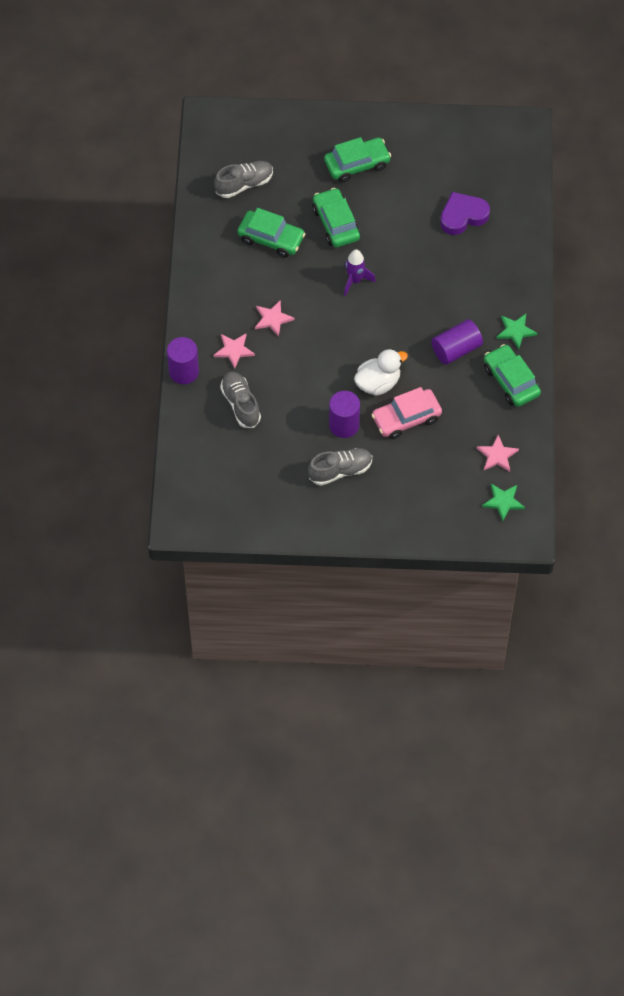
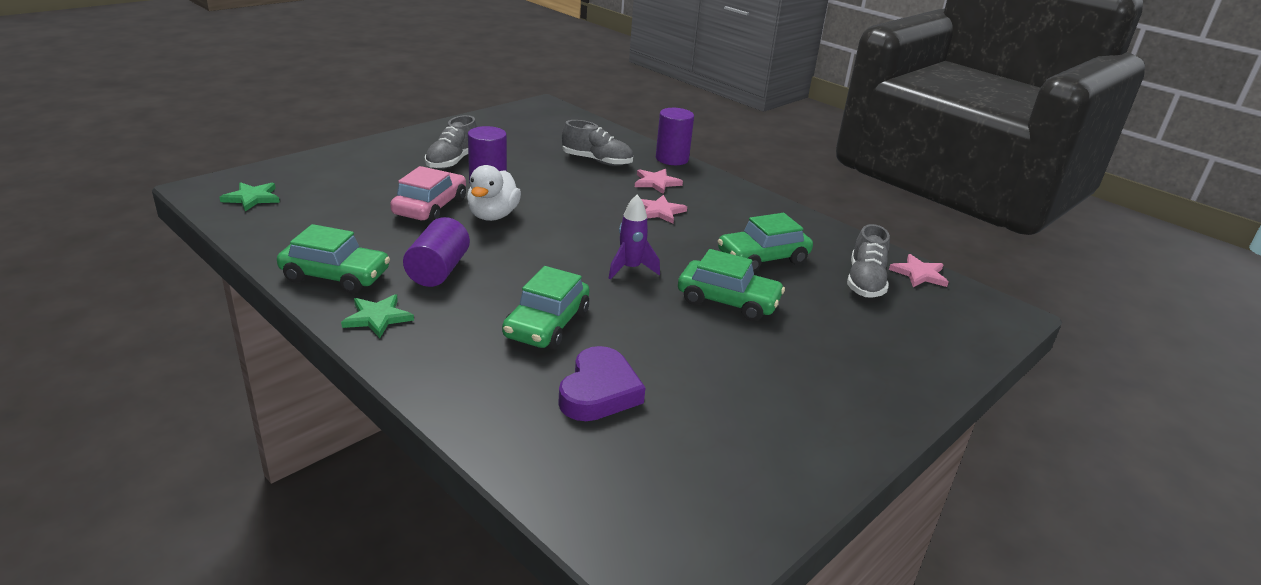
camera: 130 degrees right, 30 degrees down
green car [324,137,391,182] -> green car moved to [502,266,589,350]
pink star [476,435,519,472] -> pink star moved to [889,254,949,287]

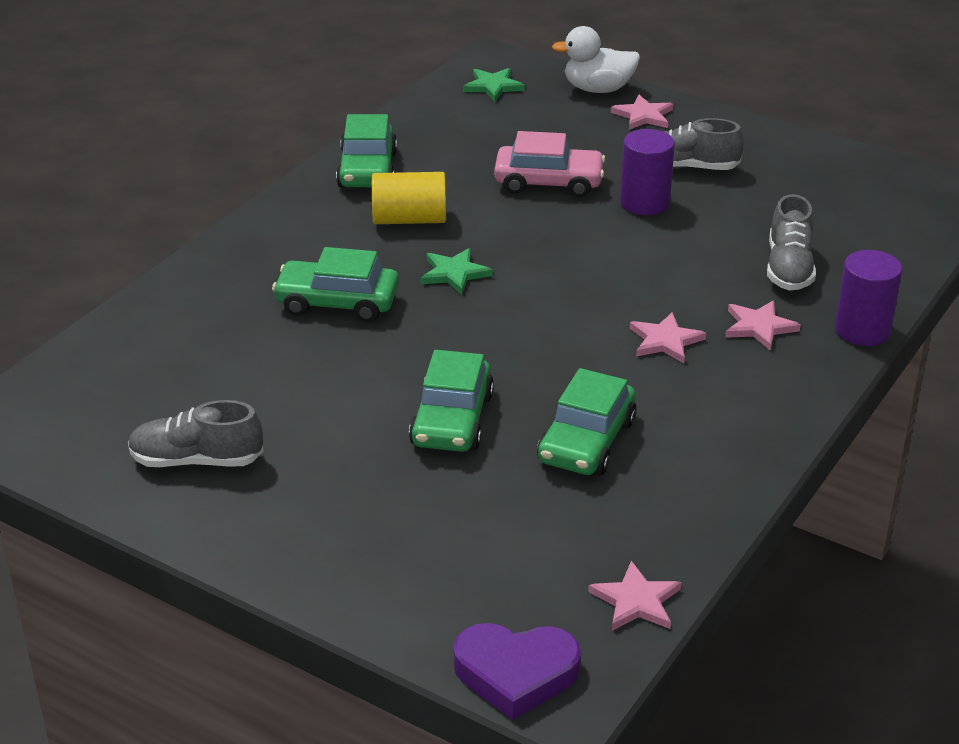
camera: 80 degrees right, 5 degrees up
green star [341,294,414,338] -> green star moved to [421,248,493,294]
purple cylinder [403,217,470,287] -> yellow cylinder [372,172,446,224]
white duck [467,165,521,221] -> white duck moved to [552,26,640,93]
purple heart [558,346,646,421] -> purple heart moved to [453,623,581,720]
purple rocket [608,194,660,280] -> none
green car [718,213,813,272] -> green car turned 120 degrees counterclockwise [537,368,637,476]
grey shoe [847,224,890,297] -> grey shoe moved to [128,400,263,467]
none -> pink star [611,95,673,130]

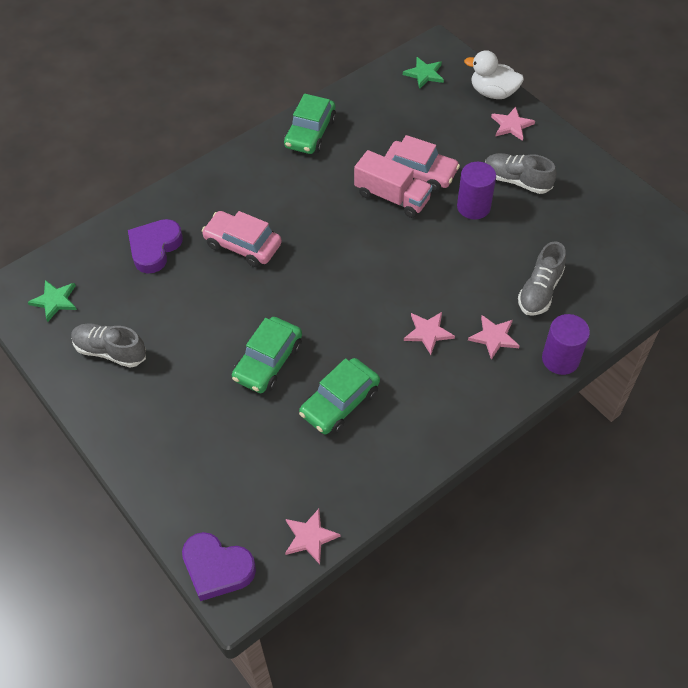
camera: 20 degrees right, 20 degrees up
green car [272,247,399,322] -> pink car [202,211,282,267]
yellow cylinder [372,172,446,224] -> none
green star [421,248,493,294] -> green star moved to [27,280,77,322]
none -> purple heart [128,219,183,274]
none -> pink truck [354,150,433,218]

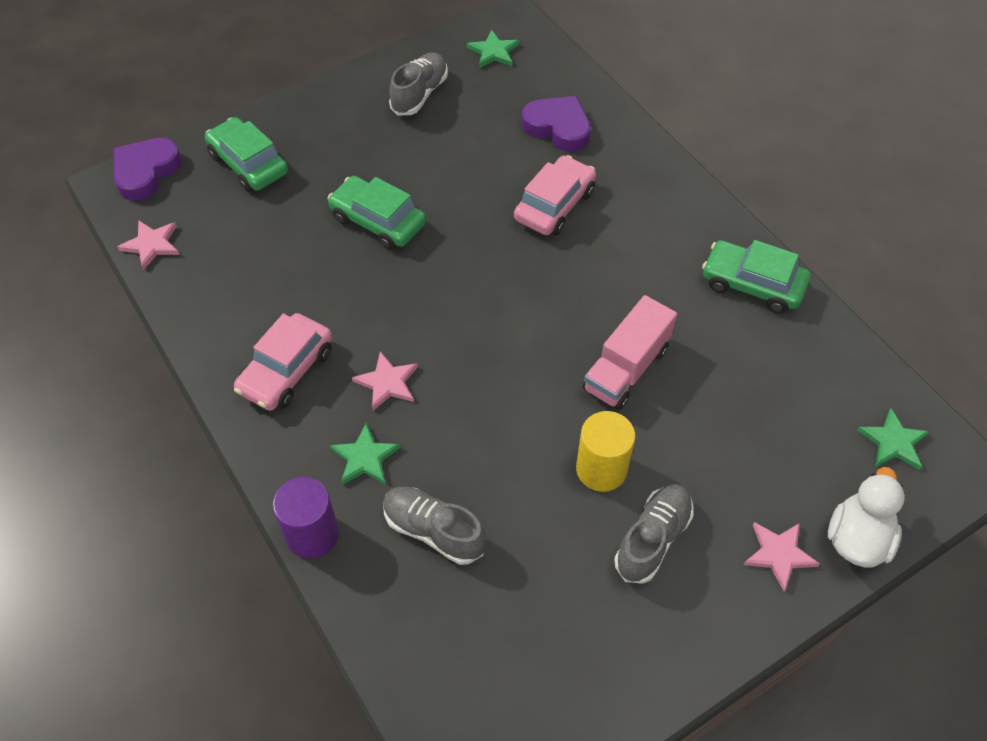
camera: 95 degrees right, 0 degrees up
green car [299,358,380,434] -> green car moved to [205,117,288,192]
pink car [385,135,460,192] -> pink car moved to [234,313,332,411]
purple cylinder [457,162,496,219] -> yellow cylinder [576,411,635,492]
pink star [468,315,520,360] -> green star [330,423,401,485]

